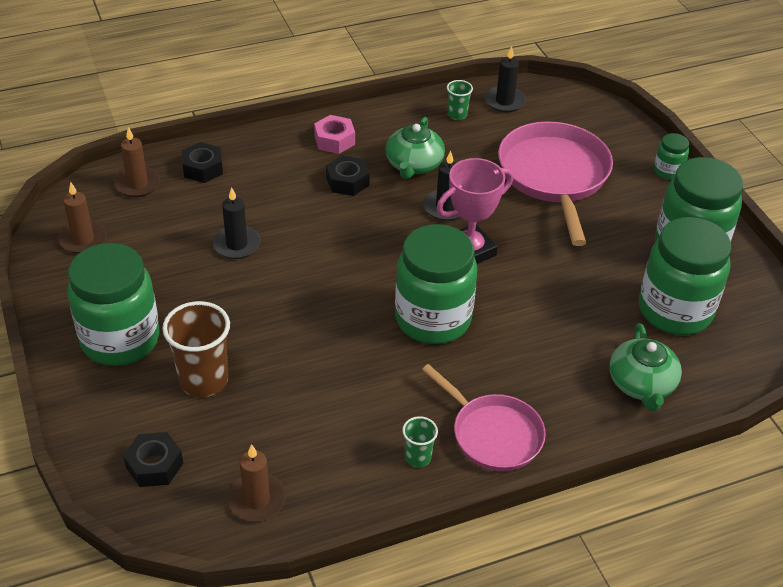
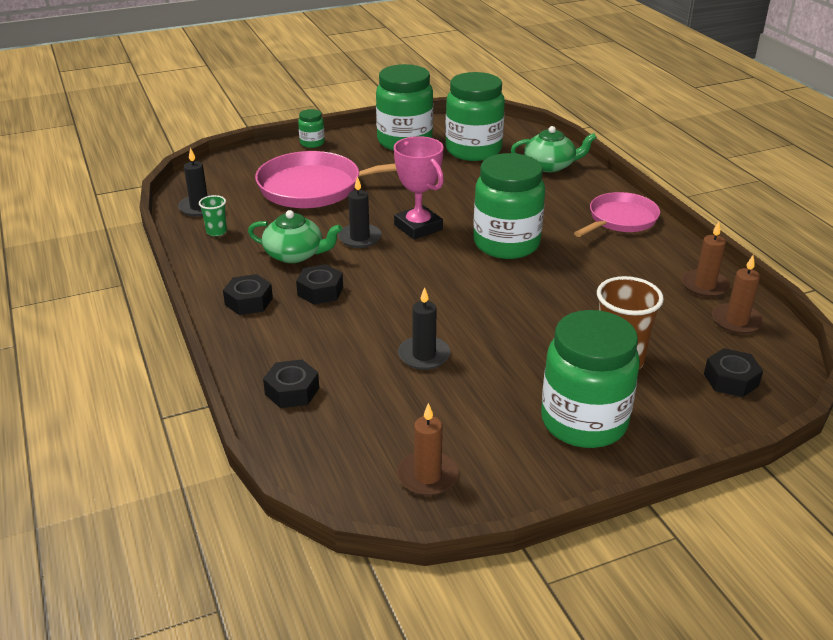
camera: 90 degrees left, 10 degrees down
brown candle [114,127,160,197] -> brown candle moved to [682,222,730,297]
pink nut [314,115,355,154] -> black nut [223,274,273,315]
green cup [402,416,438,467] -> none

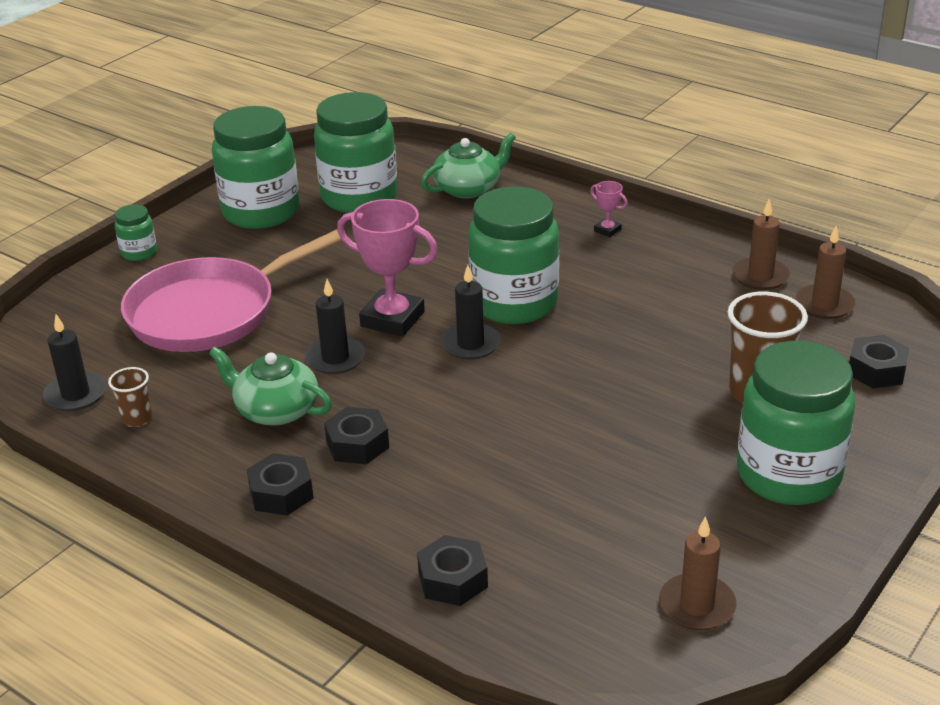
camera: 30 degrees left, 0 degrees up
green cup [199,195,227,236] -> brown cup [108,367,152,427]
green teapot [248,210,342,263] -> green teapot turned 135 degrees counterclockwise [209,347,332,426]
black candle [398,287,450,370] -> black candle moved to [441,265,501,360]
pink pan [574,192,660,237] -> pink trophy [590,181,628,237]

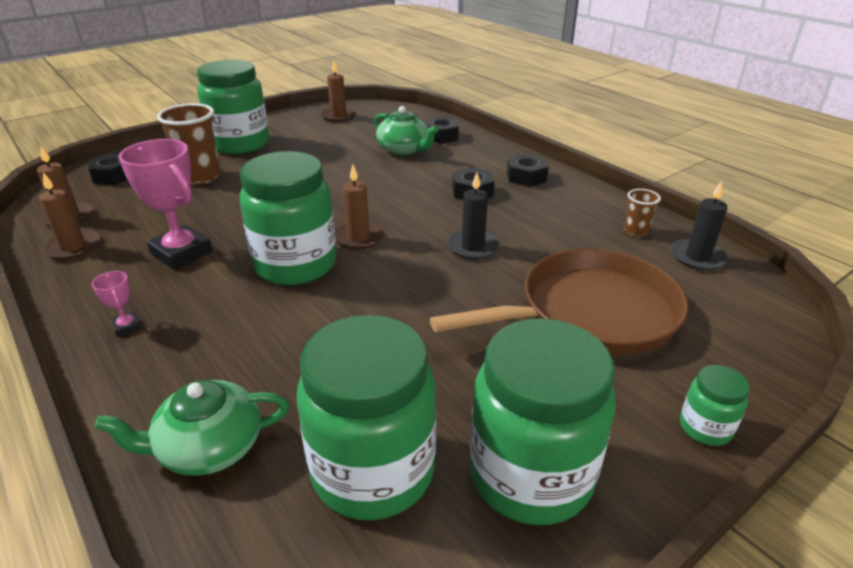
camera: 165 degrees left, 0 degrees up
pink pan [121,229,342,352] -> brown pan [430,249,689,356]
green teapot [209,347,332,426] -> green teapot moved to [374,106,439,155]
pink trophy [337,199,438,337] -> pink trophy moved to [119,139,213,270]
black candle [441,265,501,360] -> brown candle [335,165,384,250]

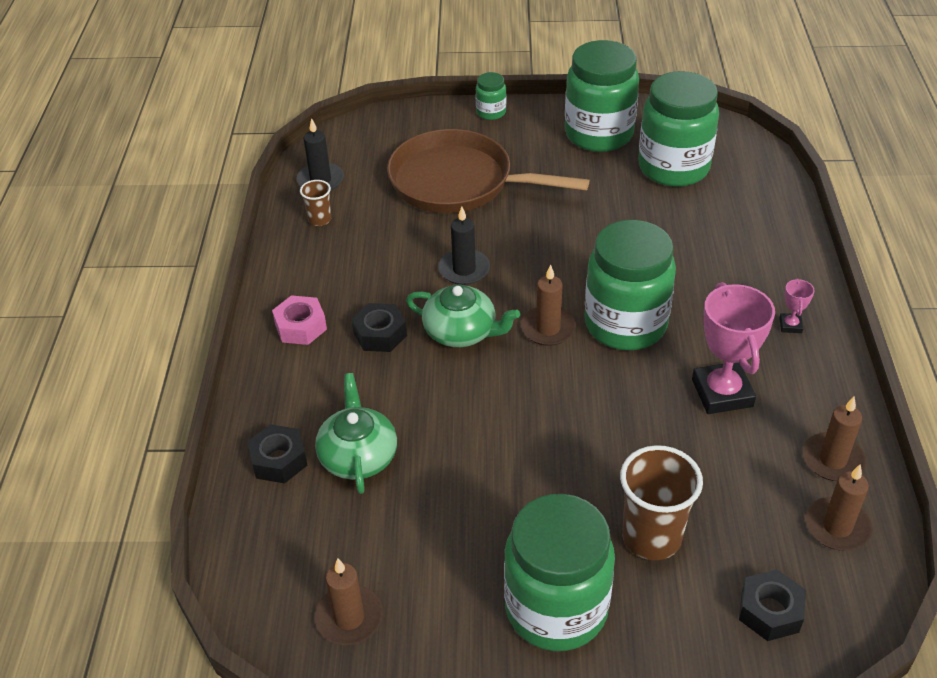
camera: 140 degrees left, 10 degrees up
green teapot [94,380,289,476] -> green teapot moved to [406,285,520,347]
black nut [507,154,548,187] -> pink nut [272,295,327,345]

